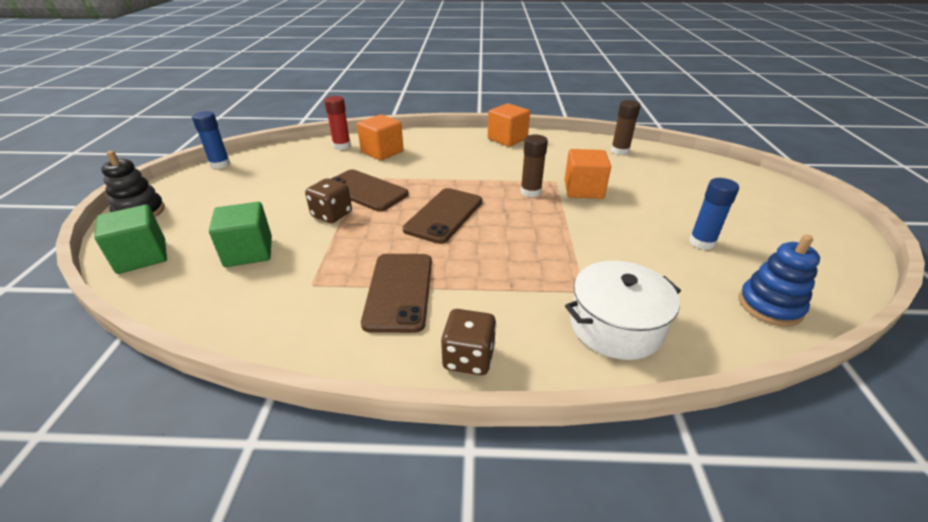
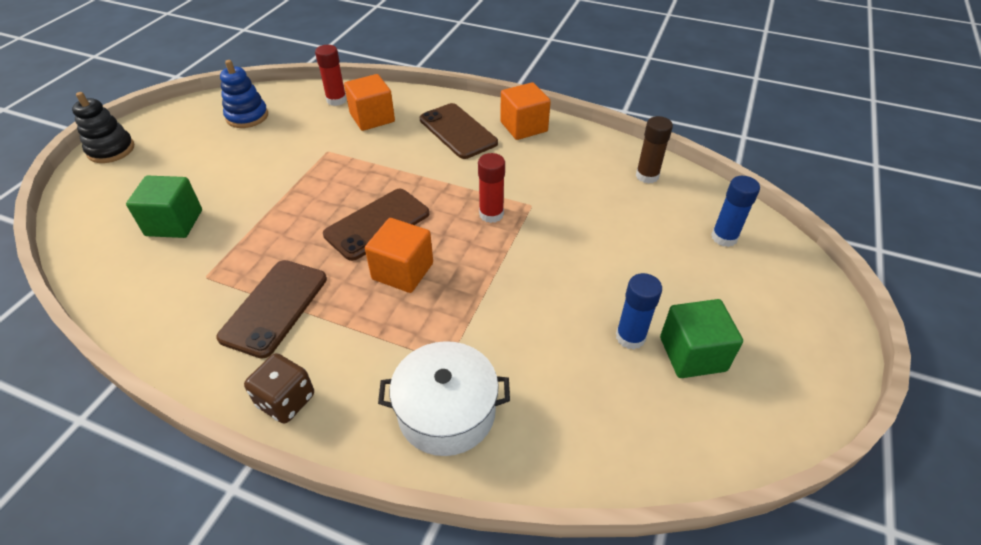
camera: 20 degrees right, 10 degrees up
green cube [94,205,167,274] -> green cube moved to [660,299,743,378]
blue glue stick [192,111,230,169] -> blue glue stick moved to [711,176,760,247]
brown dice [305,178,352,223] -> none
brown phone [331,169,409,211] -> brown phone moved to [420,103,498,159]
brown glue stick [520,134,548,197] -> red glue stick [478,153,505,223]
orange cube [564,149,611,199] -> orange cube moved to [365,218,433,293]
blue stacking toy [739,235,820,326] -> blue stacking toy moved to [220,60,268,128]

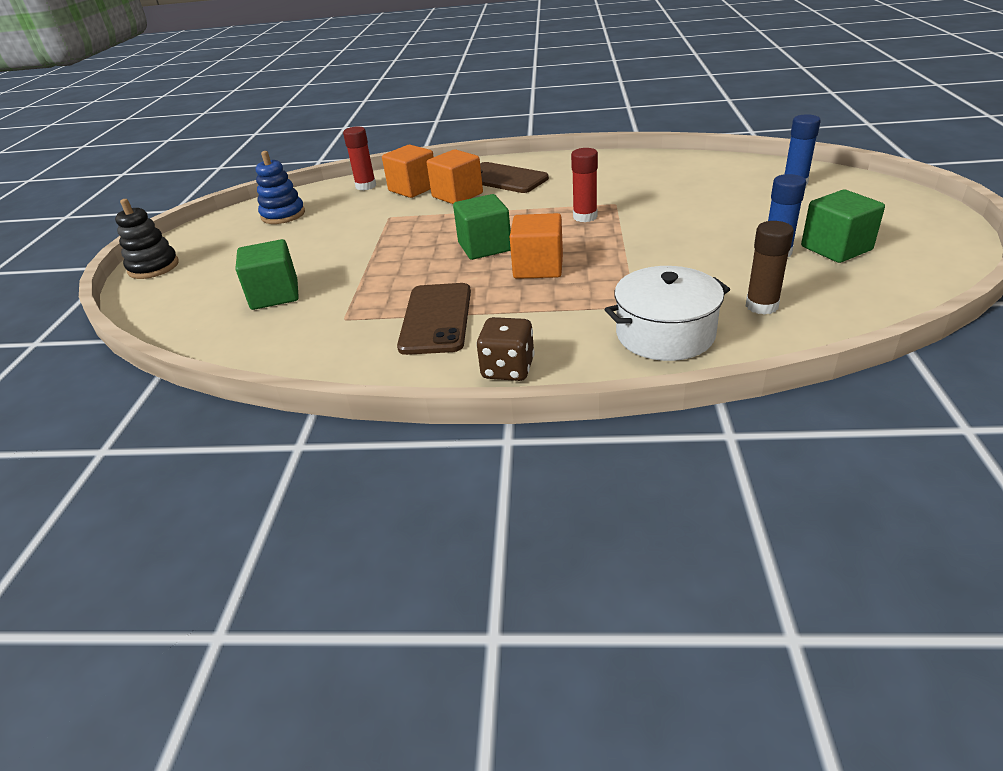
camera: 15 degrees left, 10 degrees down
brown phone [323,189,429,261] -> green cube [453,194,511,260]
orange cube [500,82,551,140] -> orange cube moved to [427,149,483,204]
brown glue stick [636,116,673,184] -> brown glue stick moved to [746,221,794,315]

